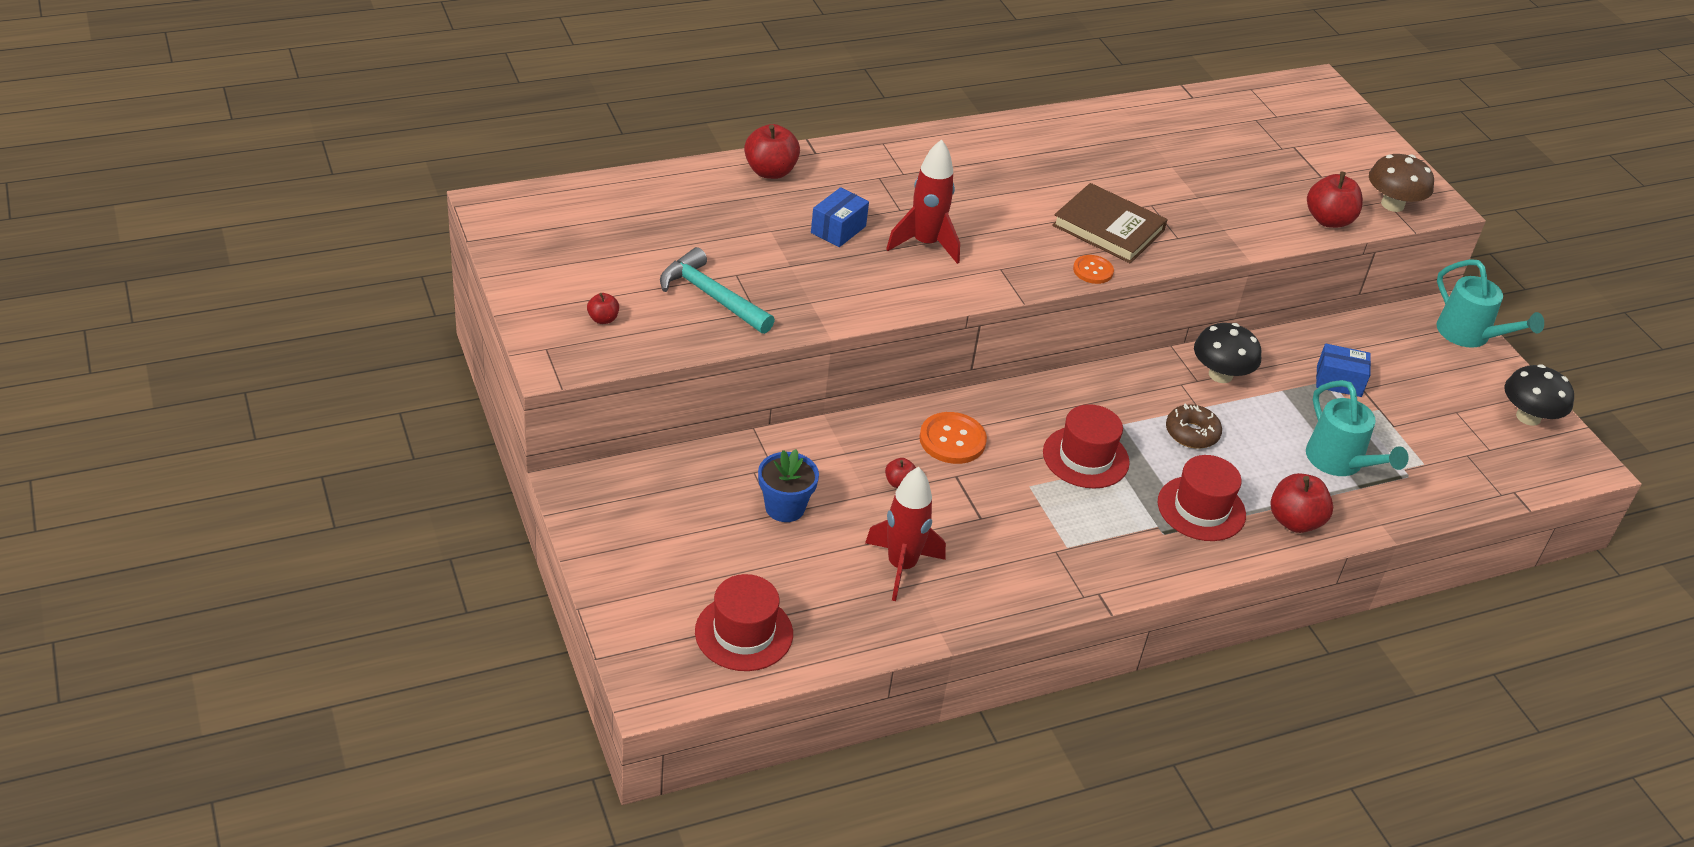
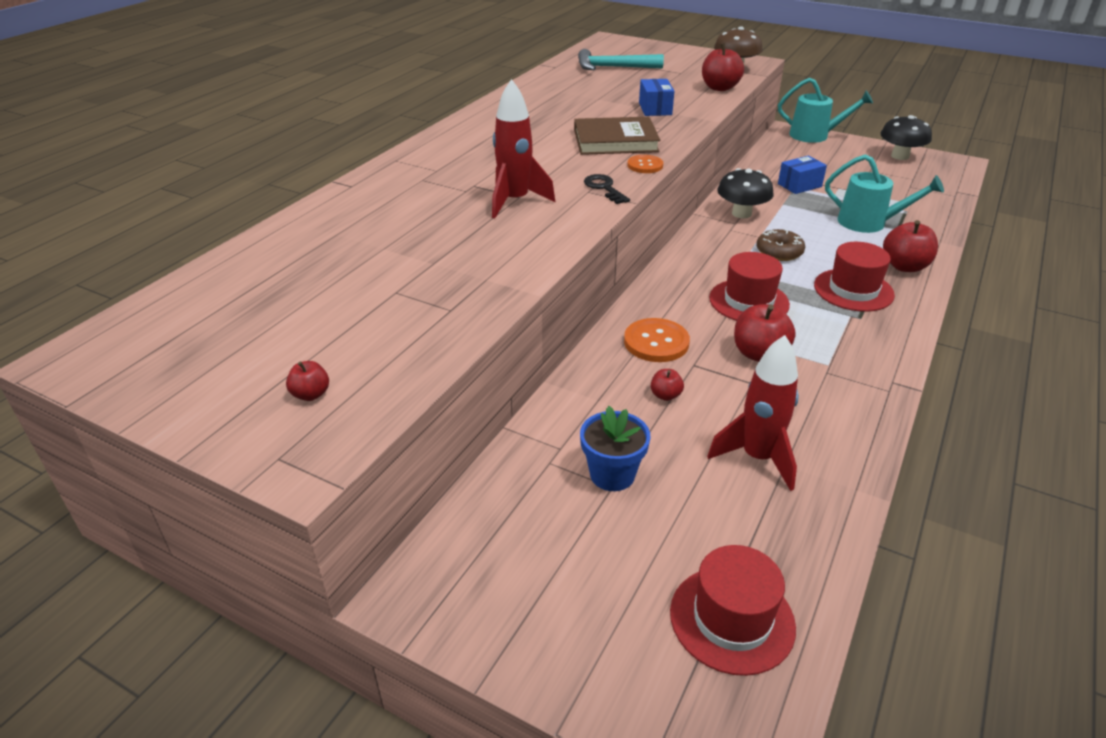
camera: 35 degrees left, 5 degrees down
turquoise hammer [660,247,775,334] -> turquoise hammer moved to [578,49,664,70]
red apple [744,124,800,179] -> red apple moved to [734,304,796,362]
blue box [811,187,869,247] -> blue box moved to [639,79,674,116]
none -> black key [584,174,630,204]

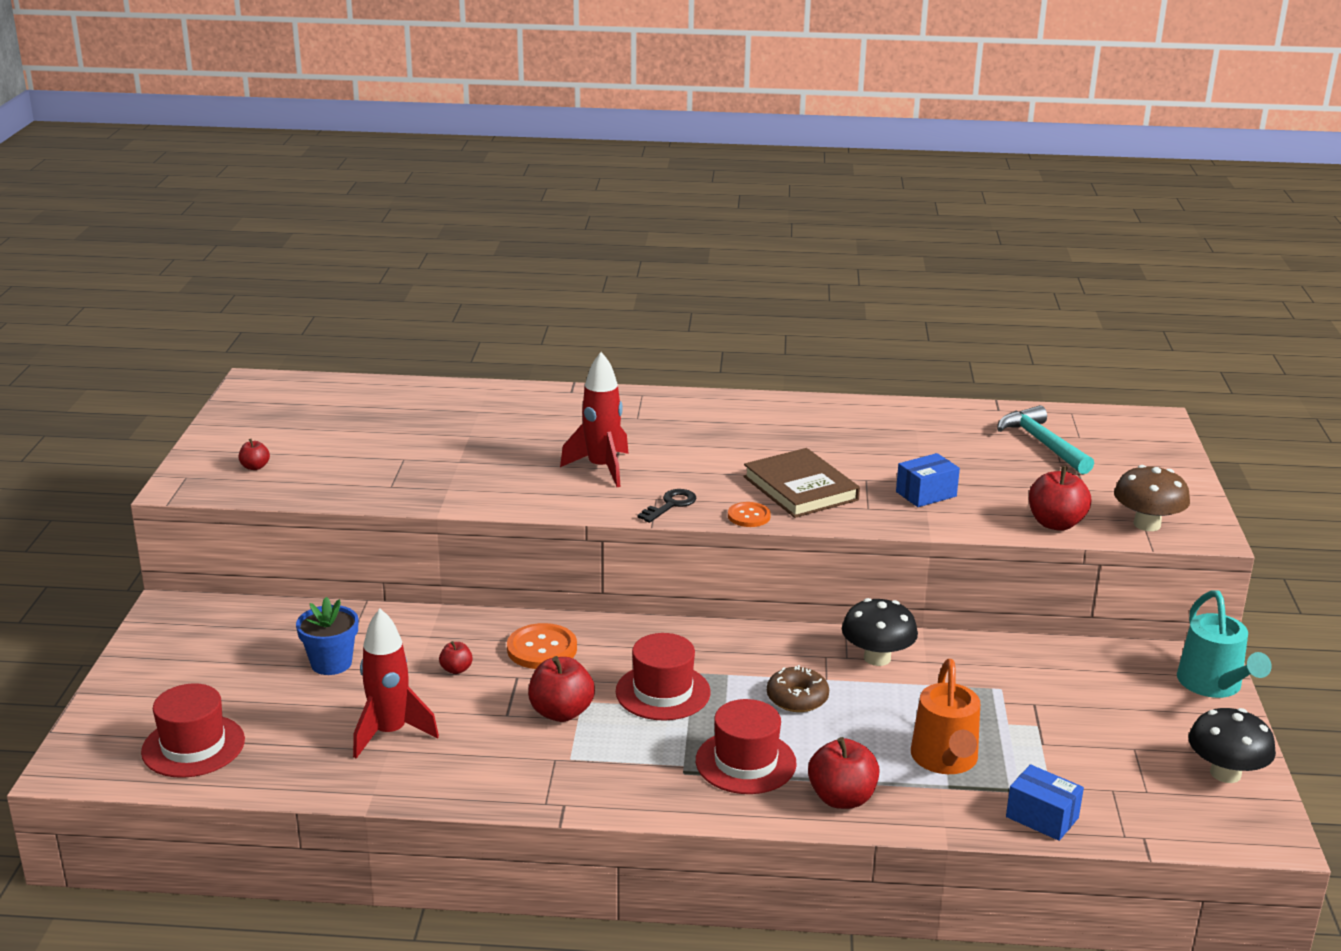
camera: 65 degrees right, 10 degrees down
blue box [778,156,827,194] -> blue box moved to [1006,764,1084,841]
turquoise watering can [825,154,944,233] -> orange watering can [911,659,980,774]

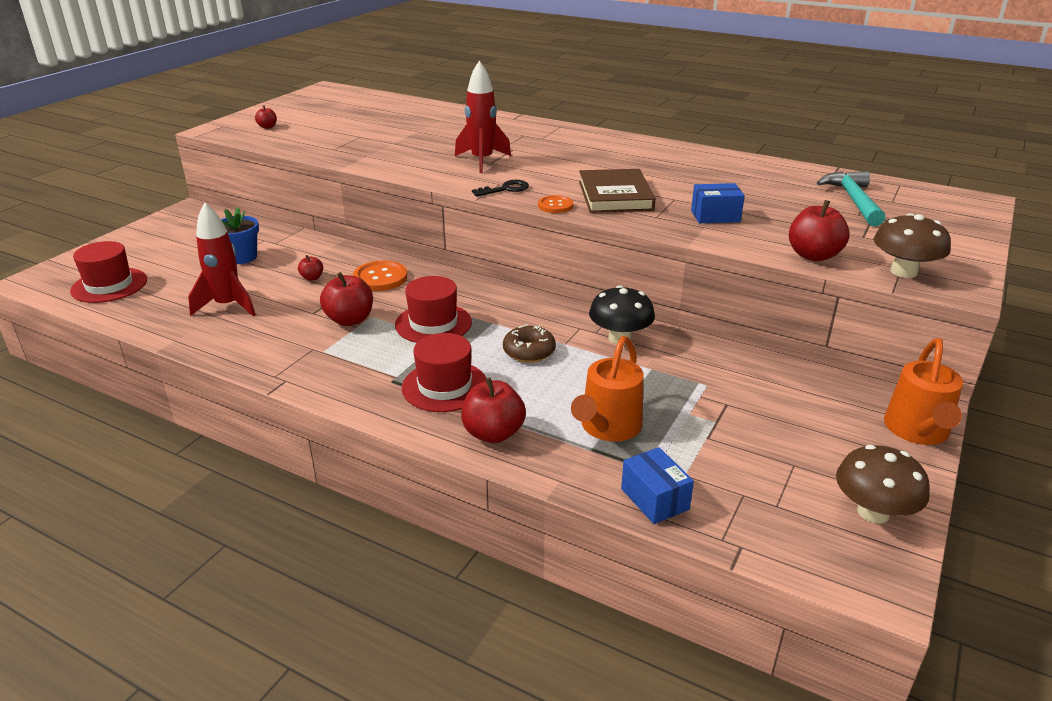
camera: 25 degrees right, 5 degrees up
turquoise watering can [1177,590,1272,698] -> orange watering can [884,338,963,445]
black mushroom [1188,708,1276,783] -> brown mushroom [836,445,930,524]

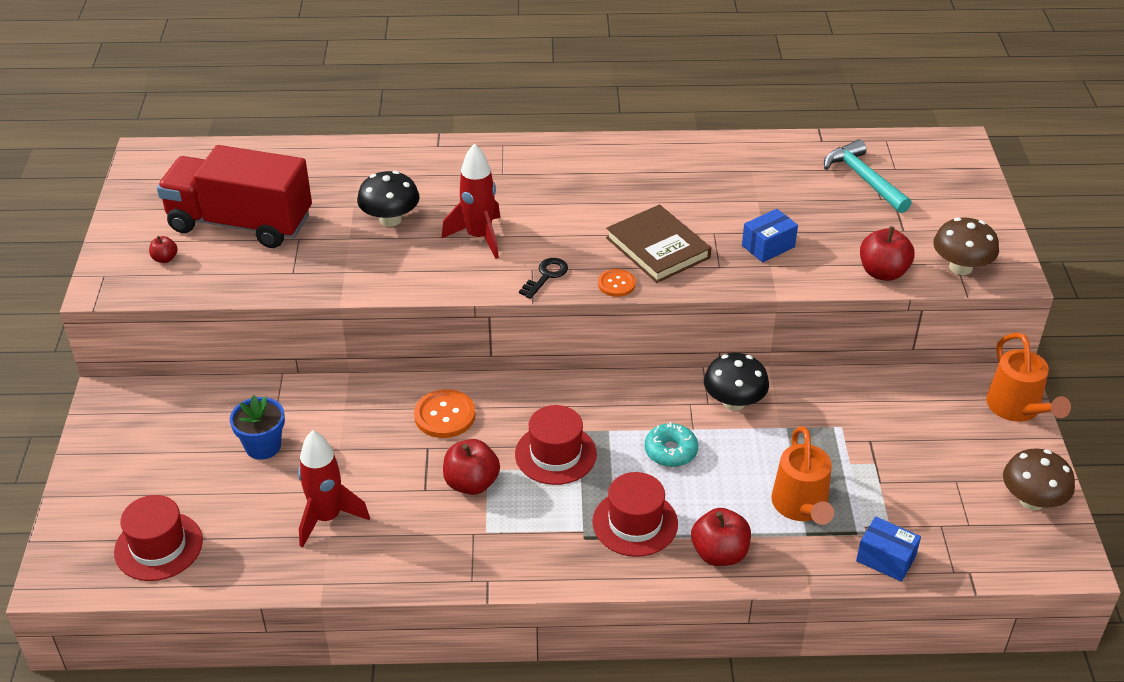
camera: 30 degrees left, 10 degrees up
red apple [298,255,323,281] -> none
brown donut [503,324,556,363] -> turquoise donut [645,422,698,467]
none -> red truck [157,145,312,248]
none -> black mushroom [357,171,420,227]

